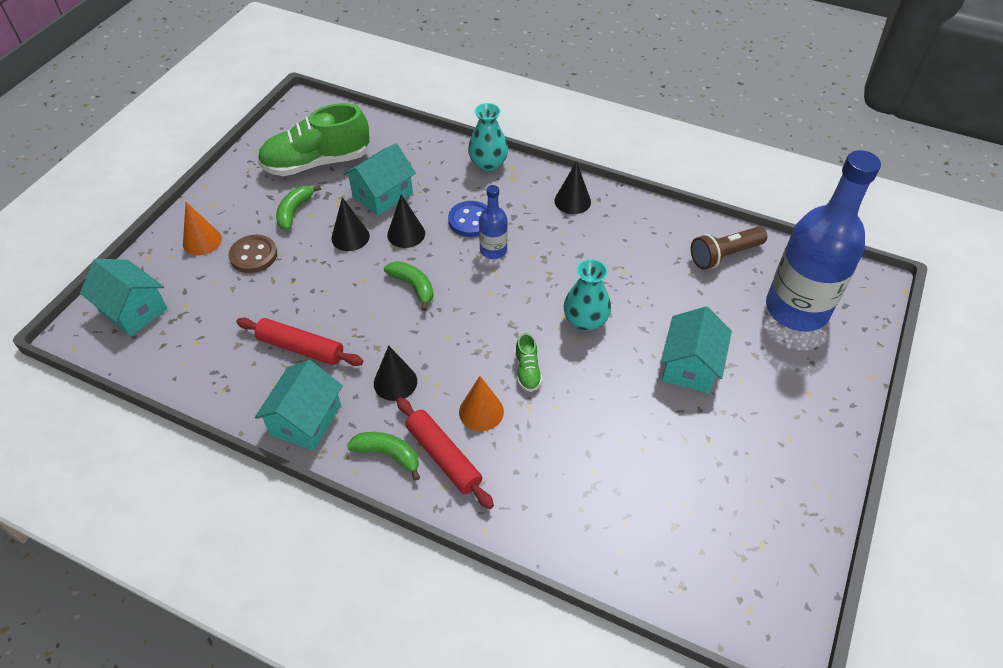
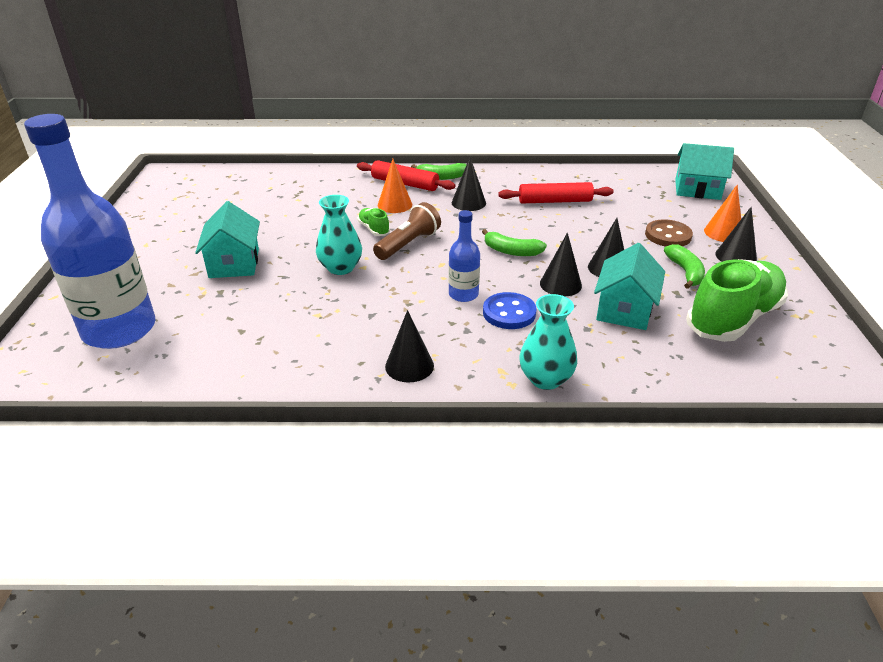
camera: 155 degrees right, 15 degrees down
turquoise house [255,360,343,451] -> none
brown flashlight [691,227,767,270] -> brown flashlight moved to [373,202,441,260]
none -> black cone [715,207,757,262]

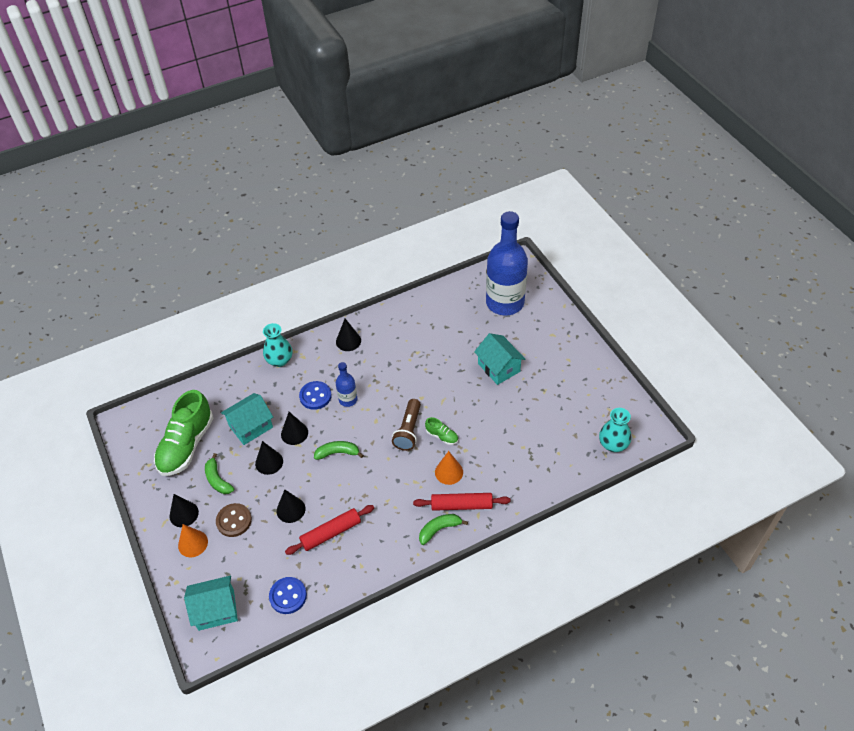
camera: 155 degrees right, 15 degrees up
turquoise vase [316,195,362,275] -> turquoise vase moved to [599,408,631,452]
black cone [452,157,486,211] -> black cone moved to [277,489,305,523]
turquoise house [594,243,665,330] -> turquoise house turned 60 degrees clockwise [221,393,273,445]
none -> blue button [269,577,307,614]

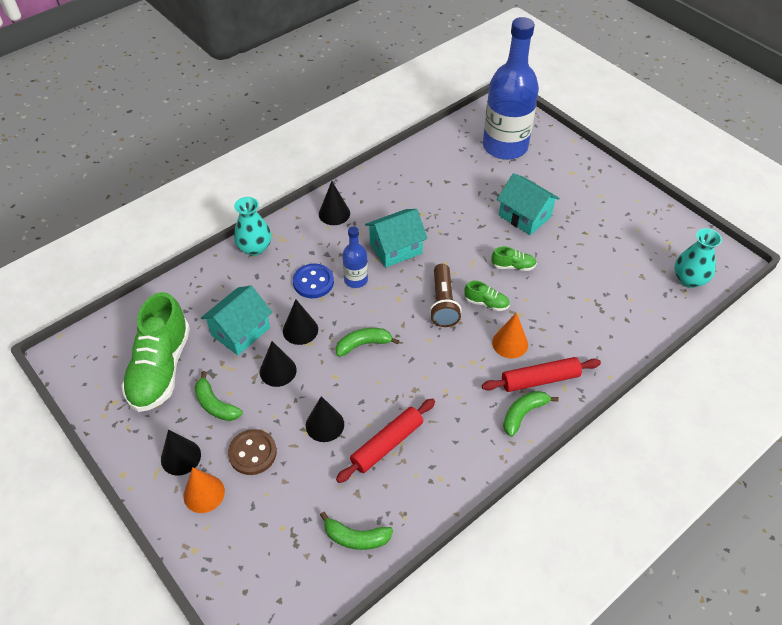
camera: 15 degrees left, 0 degrees up
turquoise house [184,576,238,631] -> turquoise house moved to [365,209,428,267]
blue button [269,577,307,614] -> green banana [320,512,393,550]
none -> green shoe [491,246,537,271]

